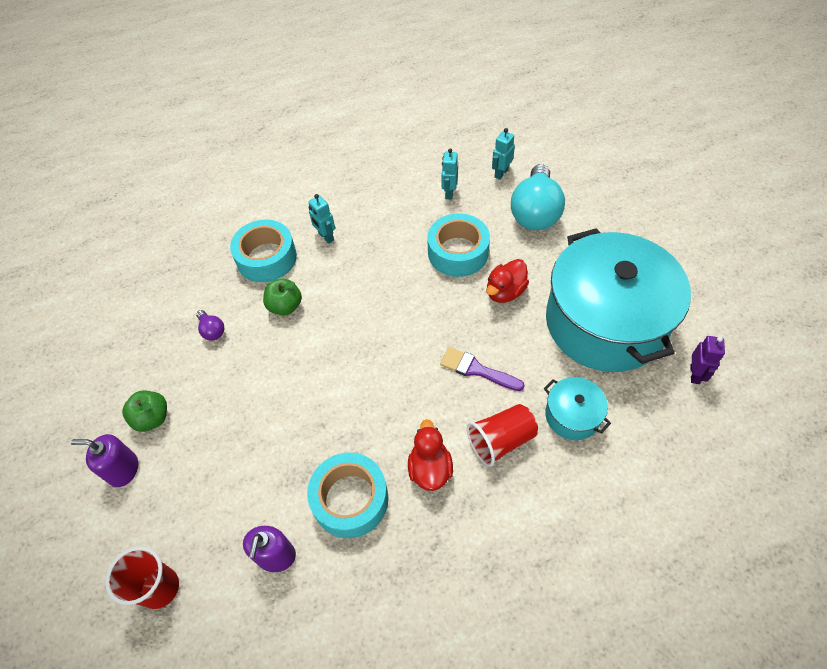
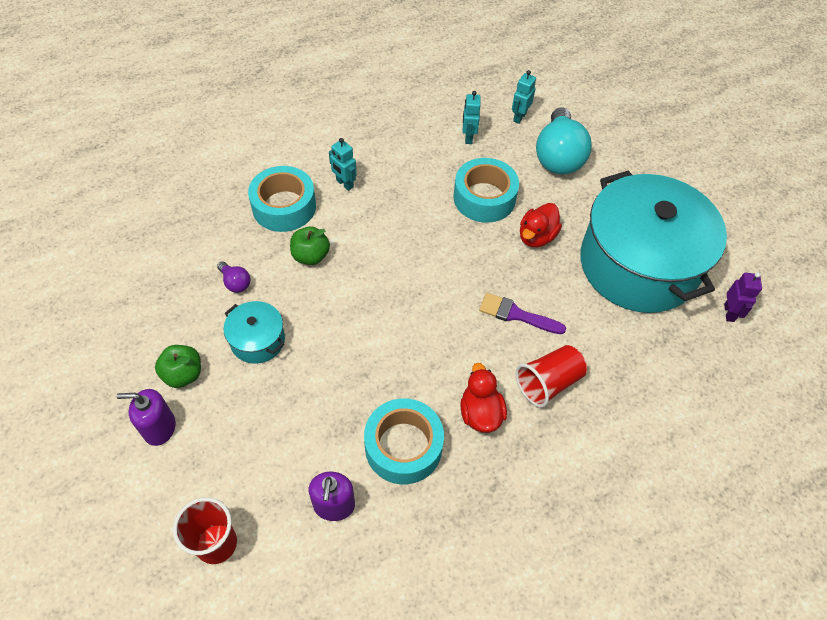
camera: 10 degrees left, 0 degrees up
turquoise pot [544,377,611,440] -> turquoise pot moved to [224,301,285,364]

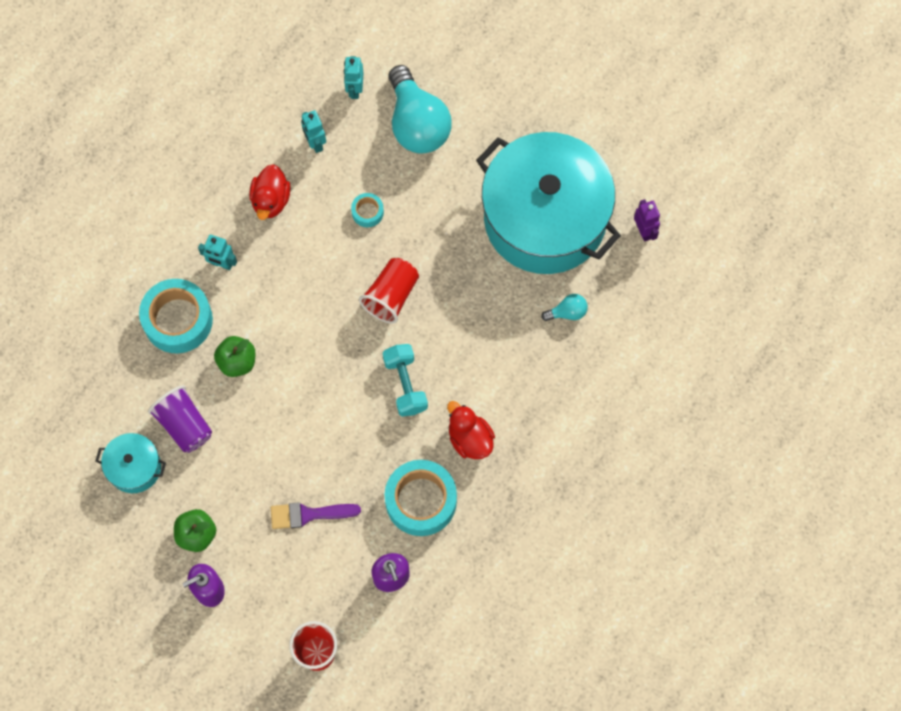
camera: 25 degrees left, 15 degrees up
purple light bulb [217,261,250,293] -> purple cup [148,385,212,453]
turquoise pot [224,301,285,364] -> turquoise pot moved to [95,433,166,493]
turquoise tape [454,158,519,223] -> turquoise tape [351,193,384,227], size x0.47
purple brush [479,293,566,334] -> purple brush moved to [271,502,361,529]
red cup [515,345,587,408] -> red cup moved to [359,258,419,323]
red duck [520,203,562,247] -> red duck moved to [249,164,291,220]
none -> turquoise dumbbell [383,344,428,417]
none -> turquoise light bulb [541,294,588,321]

